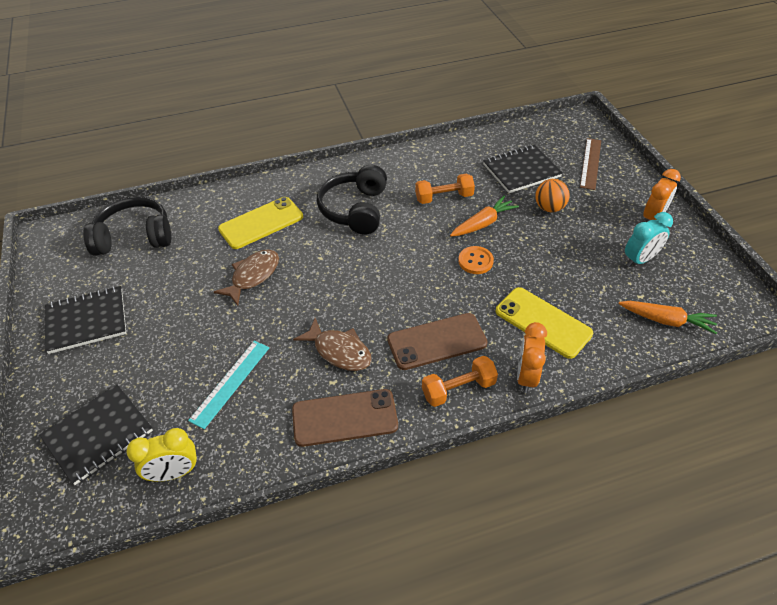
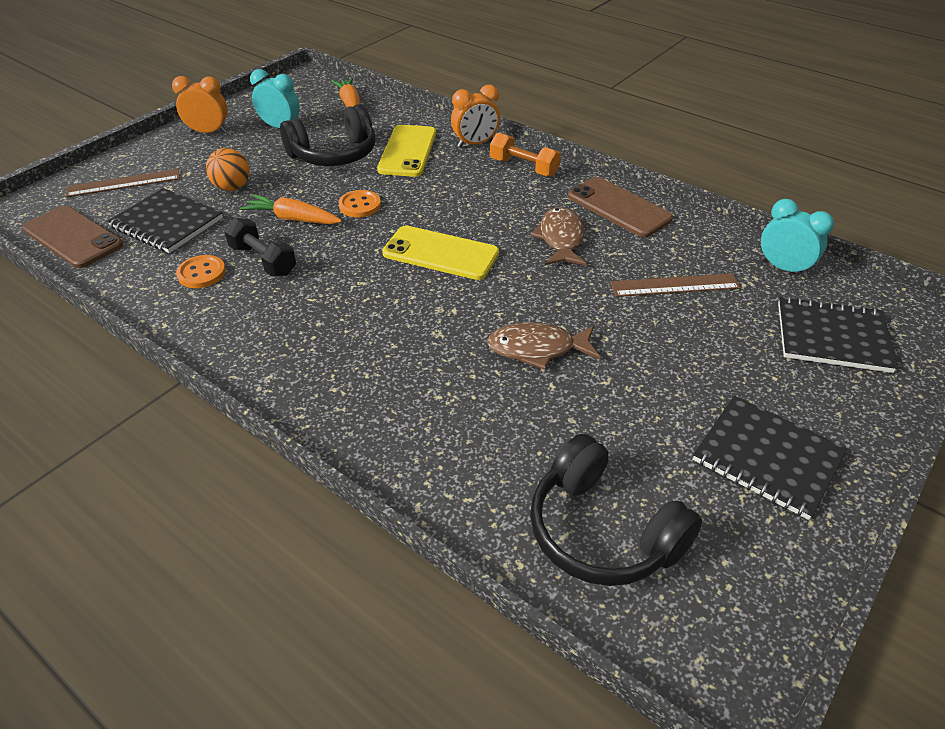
camera: 125 degrees left, 5 degrees down
yellow clock [126,428,197,482] -> turquoise clock [761,199,834,277]
turquoise ruler [188,341,269,429] -> brown ruler [610,273,740,297]
yellow phone [218,197,303,249] -> yellow phone moved to [382,226,499,280]
black headphones [317,165,387,235] -> black headphones moved to [280,104,375,166]
brown phone [387,313,488,370] -> brown phone moved to [23,206,123,268]
orange dumbbell [415,174,475,204] -> black dumbbell [224,218,296,276]
none -> orange button [176,255,226,288]

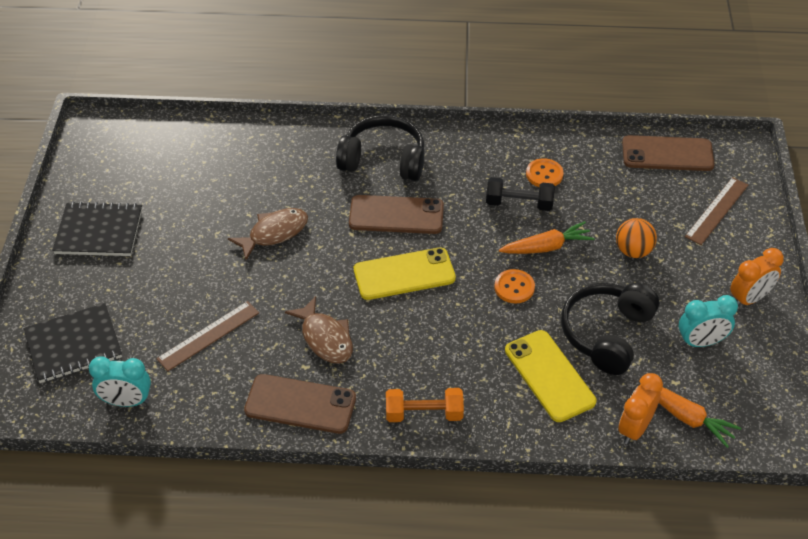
camera: 145 degrees right, 5 degrees up
black notebook [107,188,223,253] -> none
orange clock [451,85,500,148] -> orange clock moved to [618,373,663,445]
black headphones [530,434,702,586] -> black headphones moved to [336,115,424,181]
none -> brown phone [349,195,444,234]

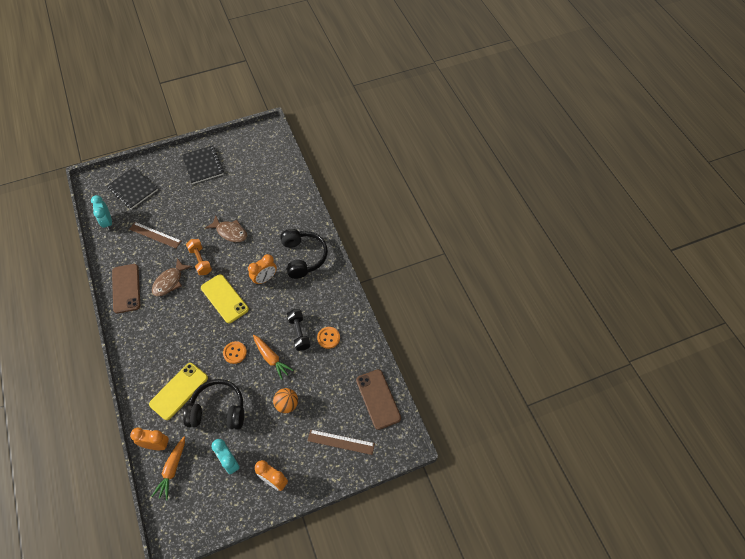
camera: 65 degrees right, 10 degrees up
brown phone [349,195,444,234] -> orange clock [248,254,277,285]
orange dumbbell [386,388,464,422] -> orange dumbbell moved to [186,239,212,275]

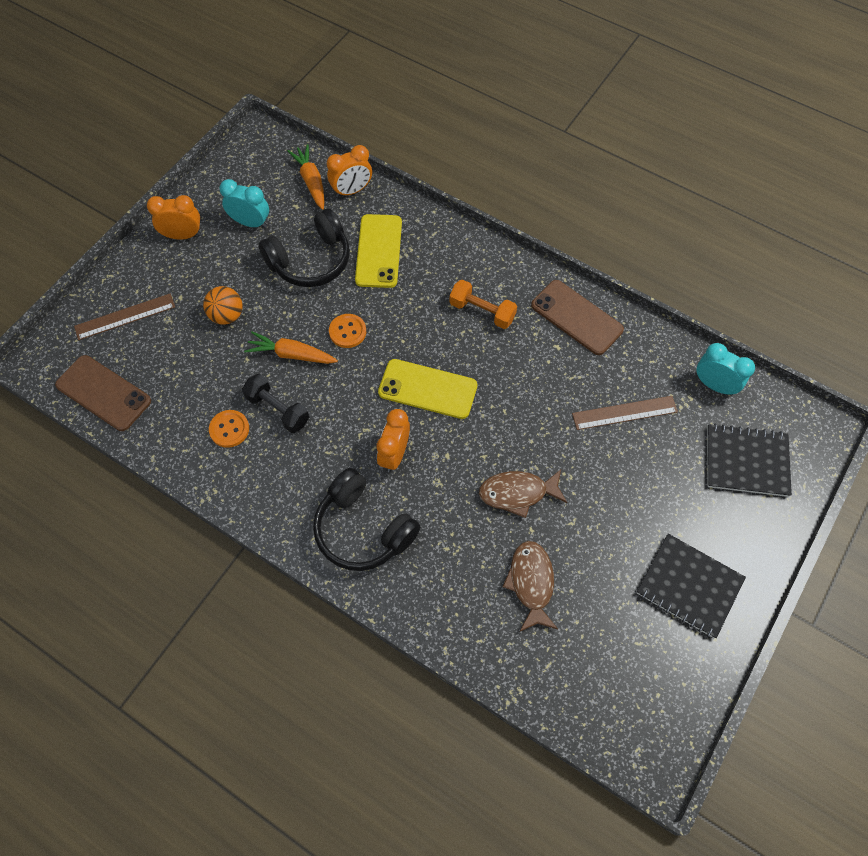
camera: 145 degrees right, 5 degrees up
brown fish [152,258,192,296] -> brown fish moved to [503,541,558,632]
orange dumbbell [186,239,212,275] -> orange dumbbell moved to [450,280,517,329]

